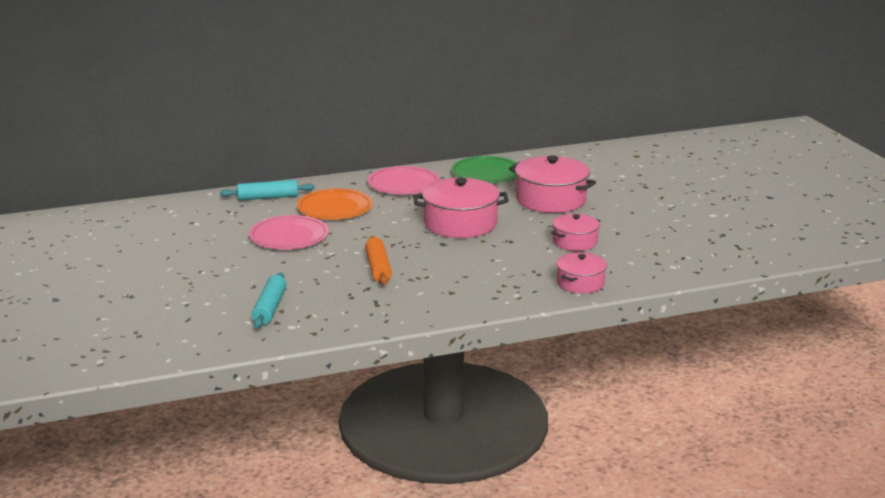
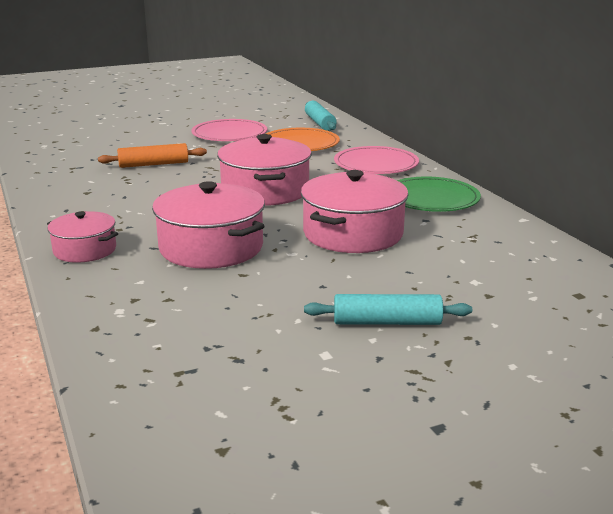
camera: 85 degrees right, 0 degrees up
turquoise rolling pin [252,273,287,328] -> turquoise rolling pin moved to [304,294,472,325]
pink pot [551,214,600,251] -> pink pot [152,181,265,269], size x1.69

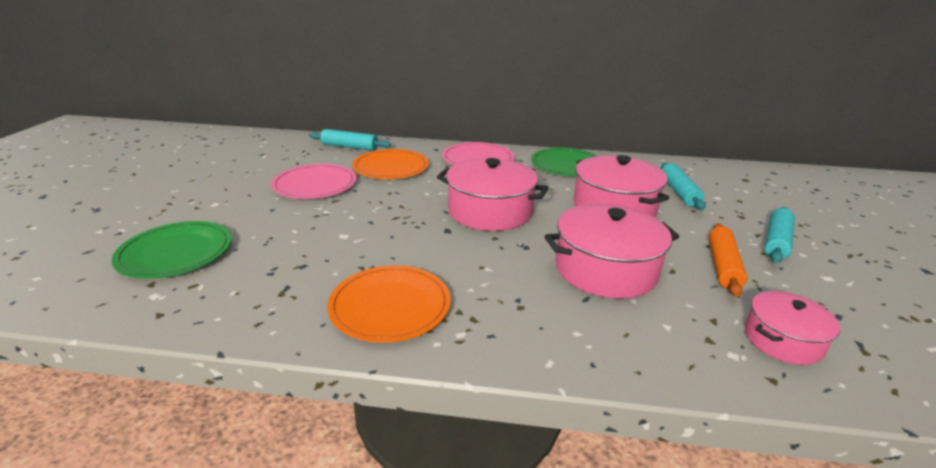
camera: 60 degrees left, 5 degrees up
pink pot [47,211,118,263] -> pink pot moved to [745,291,840,365]
orange rolling pin [98,143,207,168] -> orange rolling pin moved to [709,223,747,297]
none -> green plate [112,221,231,279]
none -> orange plate [327,265,451,343]
none -> turquoise rolling pin [661,162,706,210]

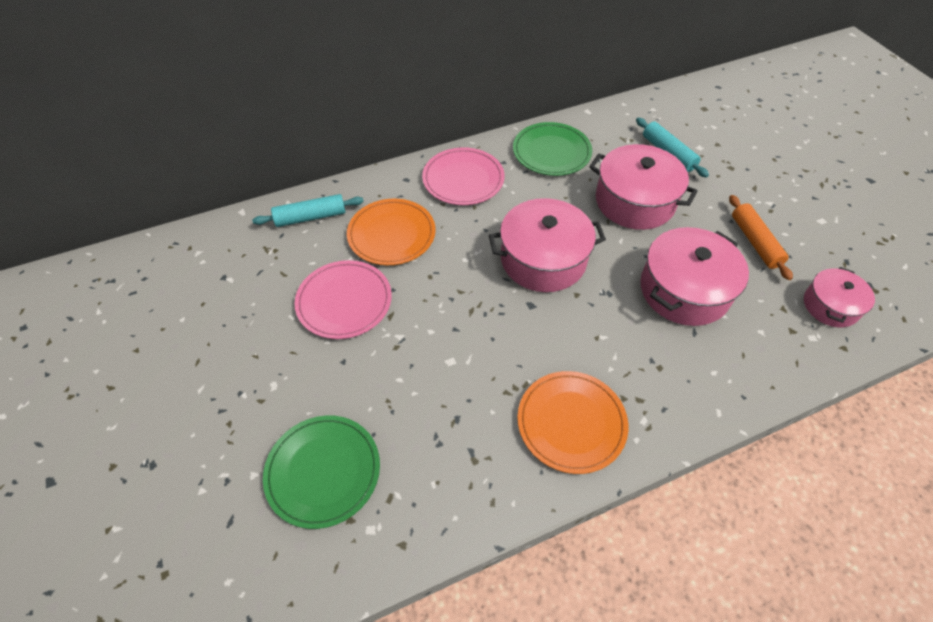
camera: 30 degrees left, 25 degrees up
turquoise rolling pin [765,207,795,263] -> none

